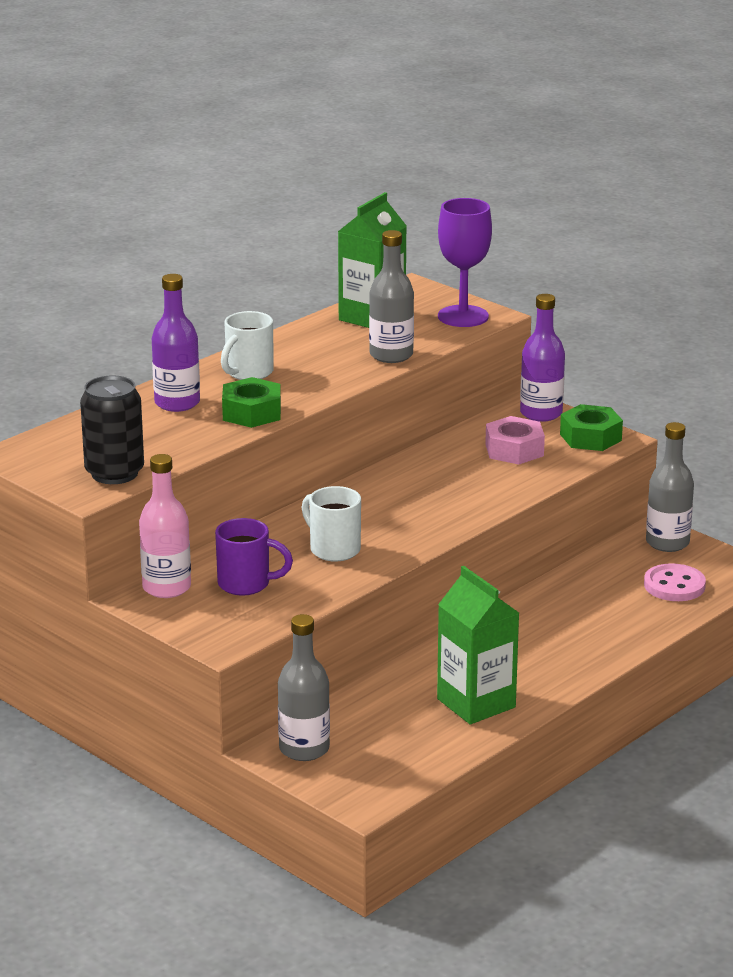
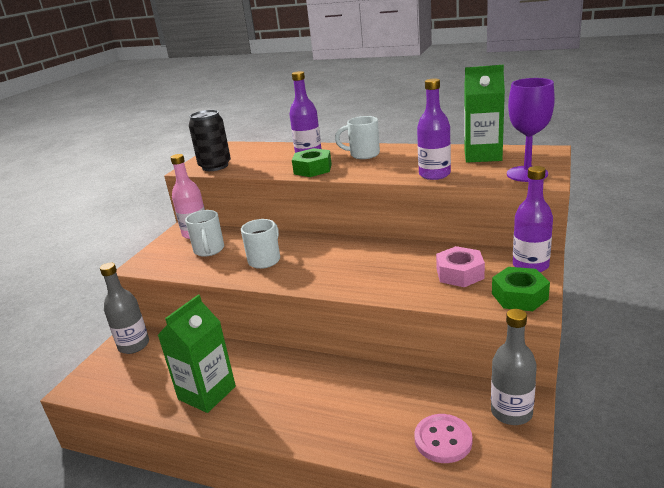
camera: 70 degrees right, 0 degrees up
purple mug [215,518,293,596] -> white mug [185,210,224,257]
grey bottle [369,230,414,363] -> purple bottle [417,78,451,180]

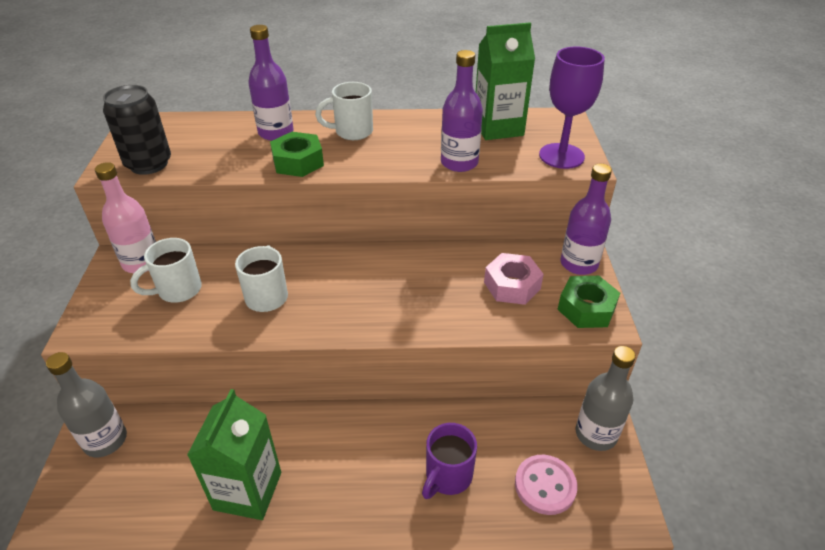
camera: 25 degrees left, 15 degrees up
white mug [185,210,224,257] -> white mug turned 90 degrees clockwise [130,238,202,303]
none -> purple mug [422,423,477,499]

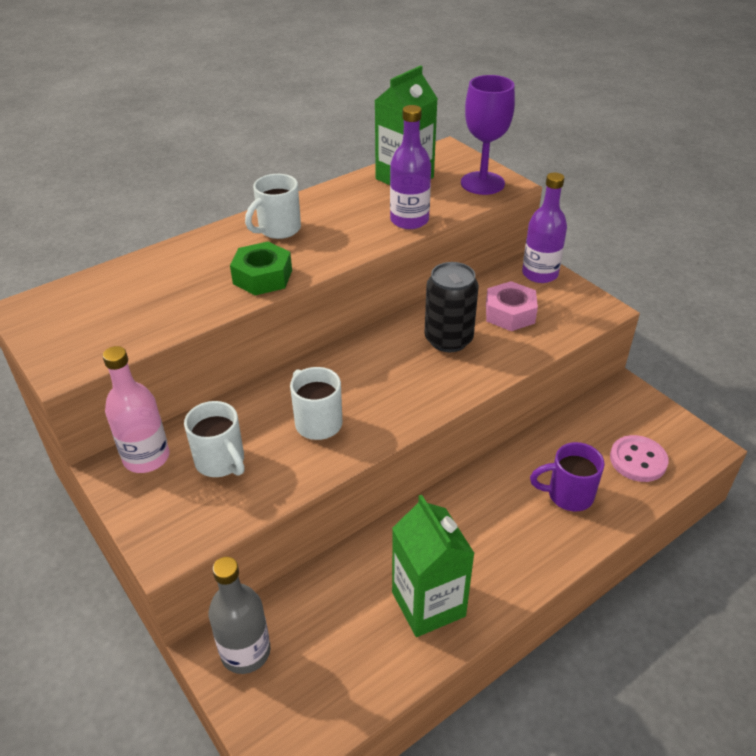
camera: 35 degrees left, 0 degrees up
black can [103,85,171,175] -> black can moved to [424,262,479,352]
white mug [130,238,202,303] -> white mug turned 60 degrees counterclockwise [184,401,244,477]
purple bottle [248,25,294,141] -> none
purple mug [422,423,477,499] -> purple mug turned 90 degrees clockwise [530,442,605,512]
green nut [557,276,620,328] -> none
grey bottle [576,346,636,451] -> none

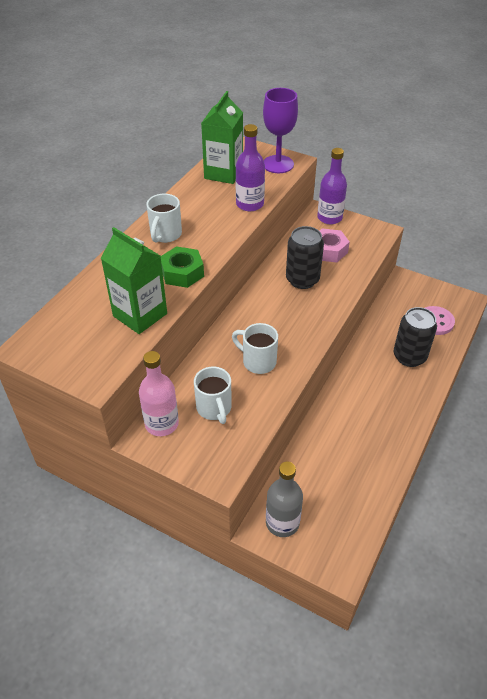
camera: 25 degrees left, 5 degrees up
white mug [184,401,244,477] -> white mug turned 45 degrees clockwise [194,367,231,424]
green carton [392,495,475,637] -> green carton moved to [101,227,167,334]
purple mug [530,442,605,512] -> black can [394,307,437,367]

